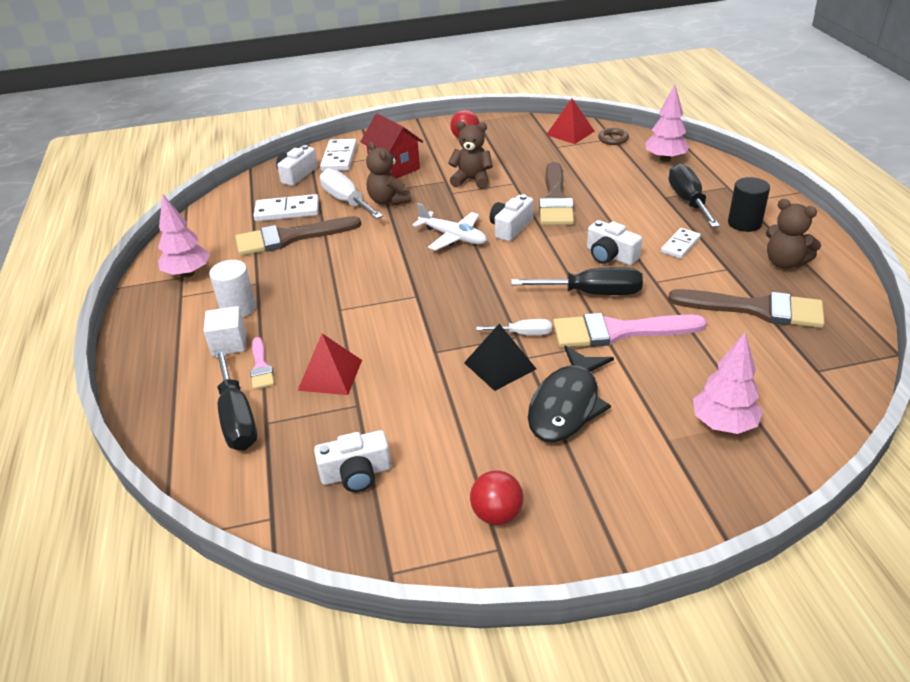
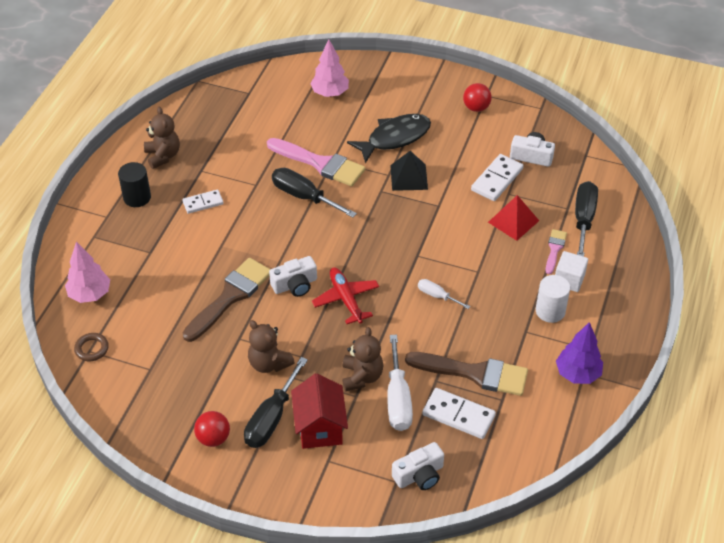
camera: 150 degrees left, 10 degrees up
pink tree [158,195,210,277] -> purple tree [556,322,603,384]
white domino [320,139,357,171] -> white domino moved to [471,154,524,201]
white plane [412,203,487,251] -> red plane [312,267,379,324]
white screwdriver [476,319,552,335] -> white screwdriver moved to [418,279,470,309]
red pyramid [546,99,595,144] -> none
white camera [587,220,642,265] -> none
brown brush [668,289,825,328] -> none
black screwdriver [669,163,720,228] -> black screwdriver moved to [244,357,308,448]

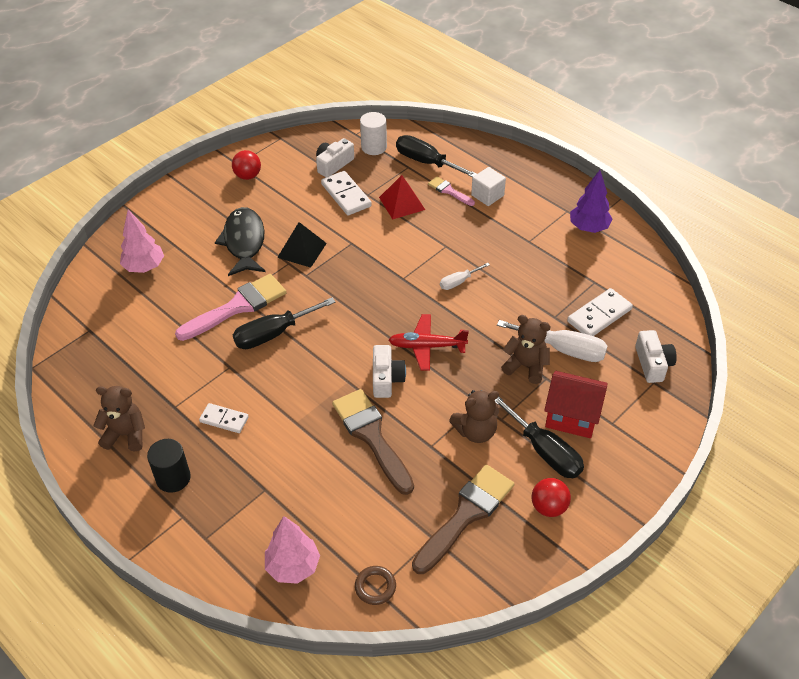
camera: 65 degrees left, 0 degrees up
white domino [182,189,223,214] -> white domino turned 75 degrees counterclockwise [199,403,249,433]
brown brush [405,352,528,396] -> brown brush moved to [412,465,514,574]
white cylinder [536,275,570,323] -> white cylinder moved to [360,112,387,155]

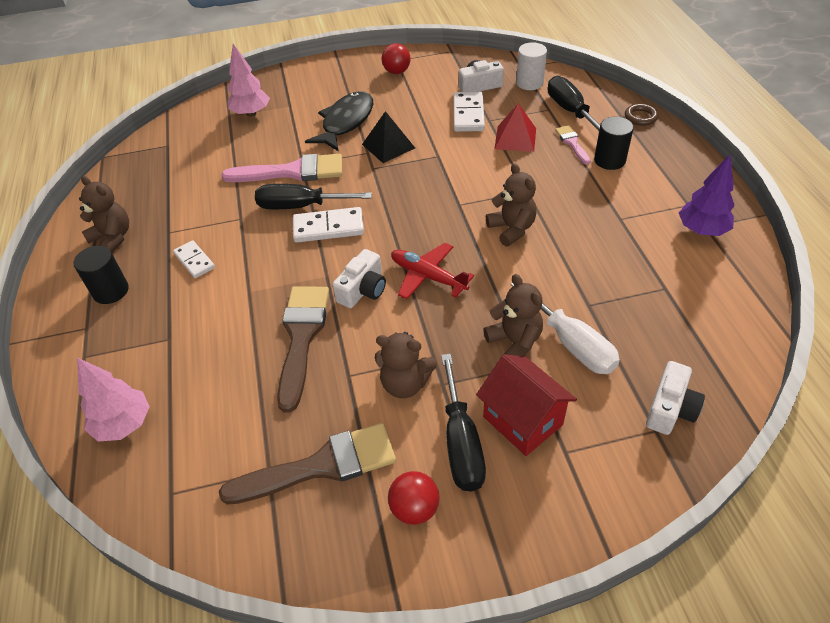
camera: 35 degrees right, 0 degrees up
brown ring [355,566,396,605] -> brown ring moved to [625,104,658,126]
white screwdriver [440,263,490,290] -> brown teddy bear [486,163,537,246]
white cube [471,167,506,206] -> black cylinder [594,117,634,170]
white domino [567,288,633,336] -> white domino moved to [293,207,364,243]

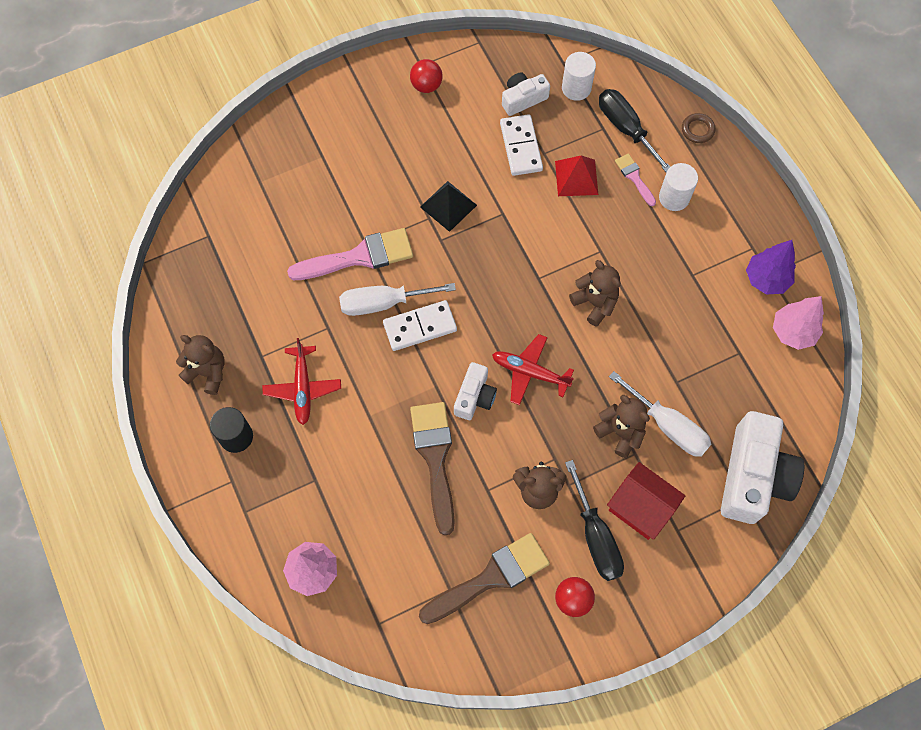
camera: 15 degrees left, 20 degrees up
white domino [173,240,215,278] -> red plane [263,338,341,425]
pink tree [228,44,270,117] -> pink tree moved to [773,296,824,350]
black screwdriver [255,184,372,209] -> white screwdriver [339,283,456,316]
black fish [305,91,373,151] -> none
black cylinder [594,117,634,170] -> white cylinder [659,163,698,211]
white camera [646,361,705,435] -> white camera [721,411,804,524], size x1.87

